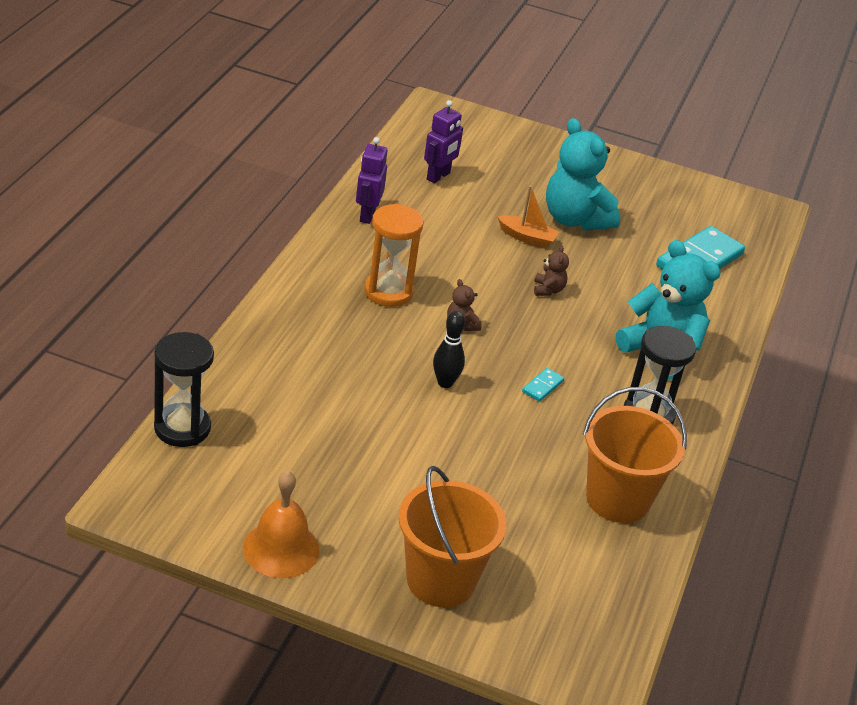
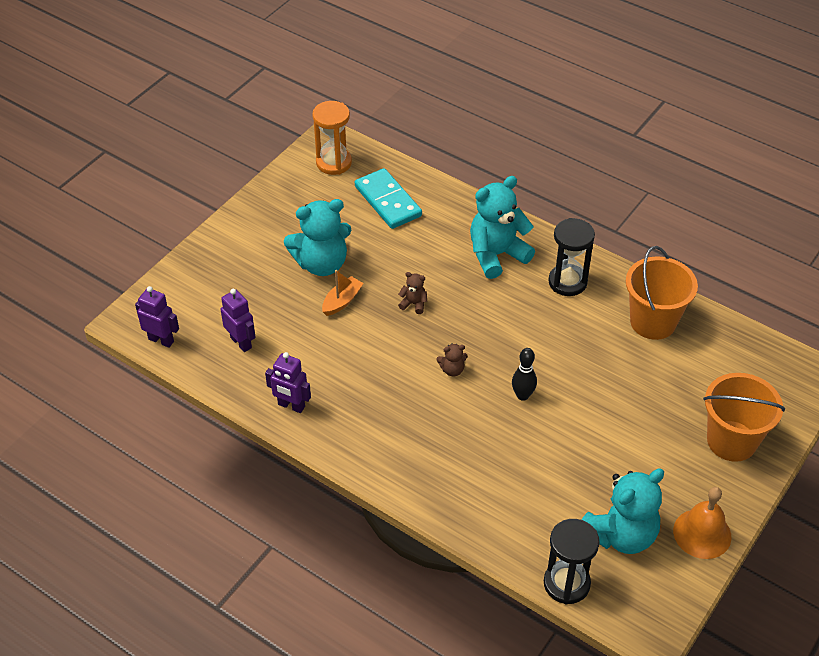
camera: 70 degrees left, 10 degrees up
orange hourglass [364,204,424,307] -> orange hourglass moved to [312,101,352,175]
turquoise domino [522,368,564,402] -> none
none -> purple robot [135,286,179,348]
none -> turquoise teddy bear [582,468,664,554]

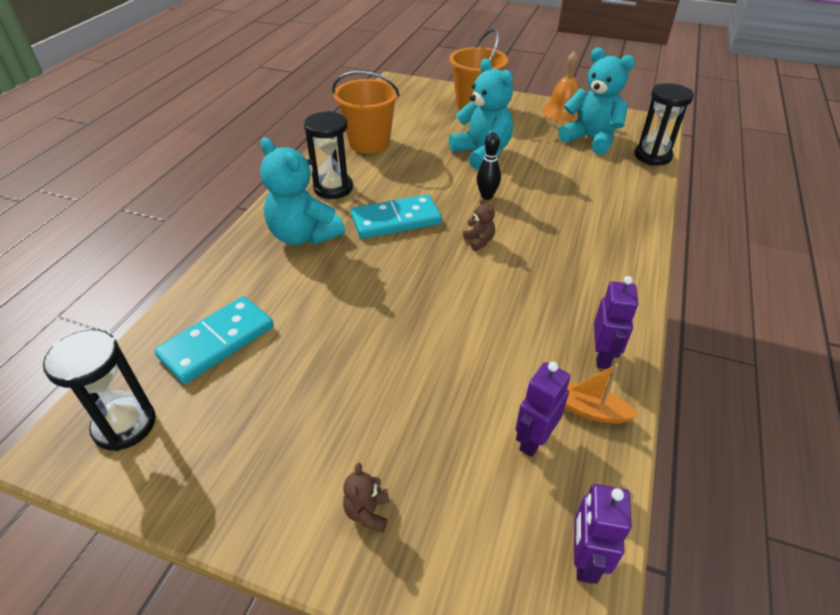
camera: 105 degrees left, 5 degrees down
turquoise teddy bear [284,199,352,276] -> turquoise teddy bear moved to [449,59,513,170]
orange hourglass [312,101,352,175] -> black hourglass [43,330,156,451]
orange boat [322,270,364,316] -> orange boat moved to [564,364,639,423]
brown teddy bear [398,272,427,314] -> brown teddy bear moved to [343,463,389,533]
none -> turquoise domino [351,194,442,239]

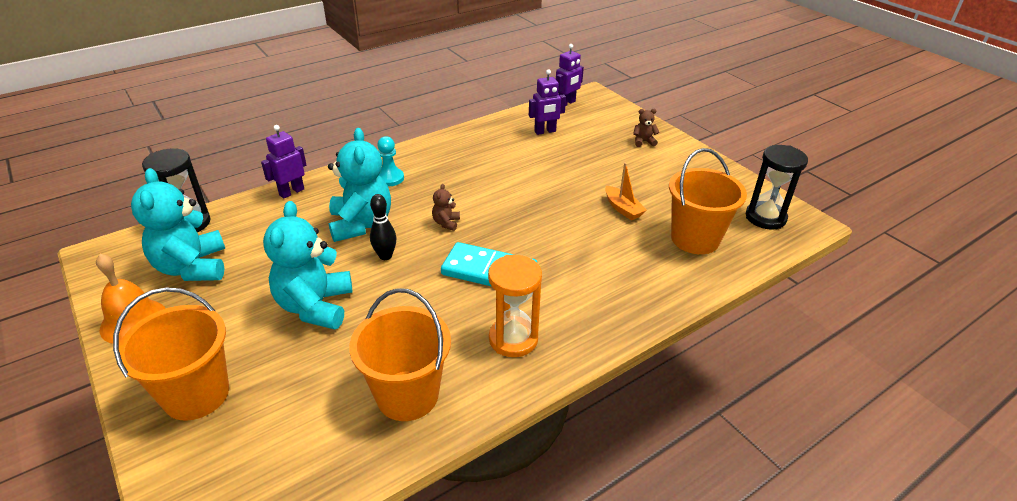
camera: 145 degrees left, 5 degrees down
turquoise domino [154,296,274,384] -> orange bucket [669,148,747,254]
turquoise teddy bear [260,137,345,245] -> turquoise teddy bear moved to [328,128,391,242]
black hourglass [304,111,353,199] -> orange hourglass [488,255,542,357]
brown teddy bear [343,463,389,533] -> brown teddy bear turned 135 degrees counterclockwise [633,109,659,147]
orange boat [564,364,639,423] -> orange boat moved to [605,163,647,220]
purple robot [594,276,638,369] -> purple robot moved to [261,125,306,199]
none -> turquoise pawn [377,136,404,186]

